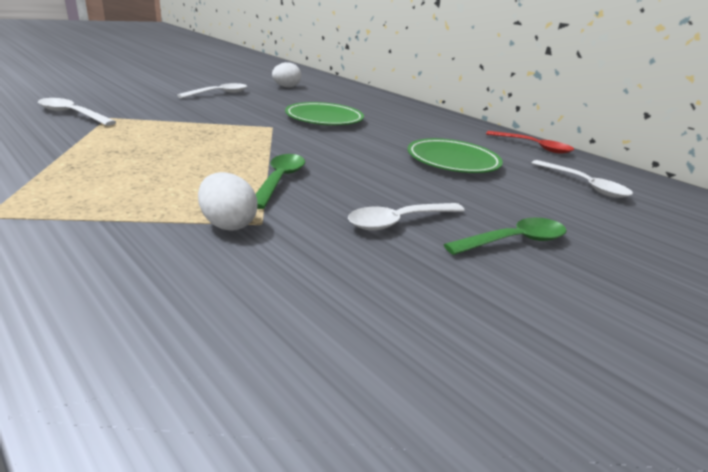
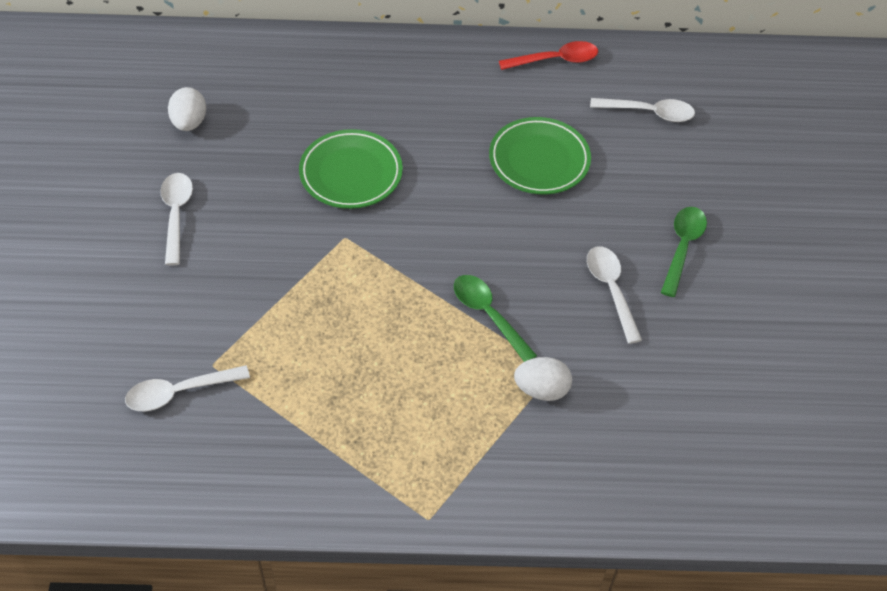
camera: 45 degrees left, 25 degrees up
white spoon [348,203,465,230] -> white spoon turned 150 degrees clockwise [587,246,642,344]

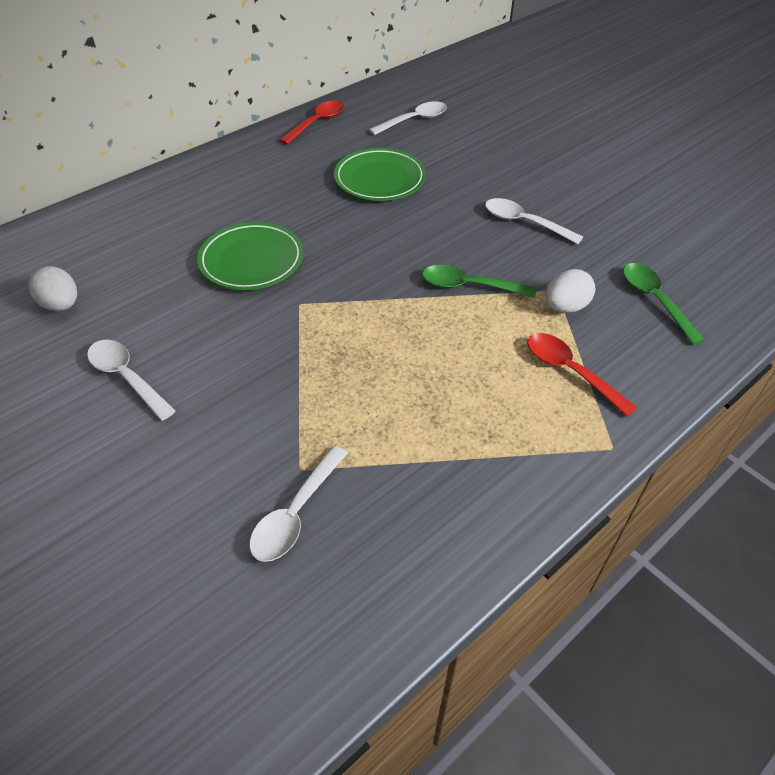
camera: 40 degrees left, 5 degrees down
green spoon [661,207,707,297] -> green spoon moved to [623,263,705,345]
none -> red spoon [527,333,637,417]

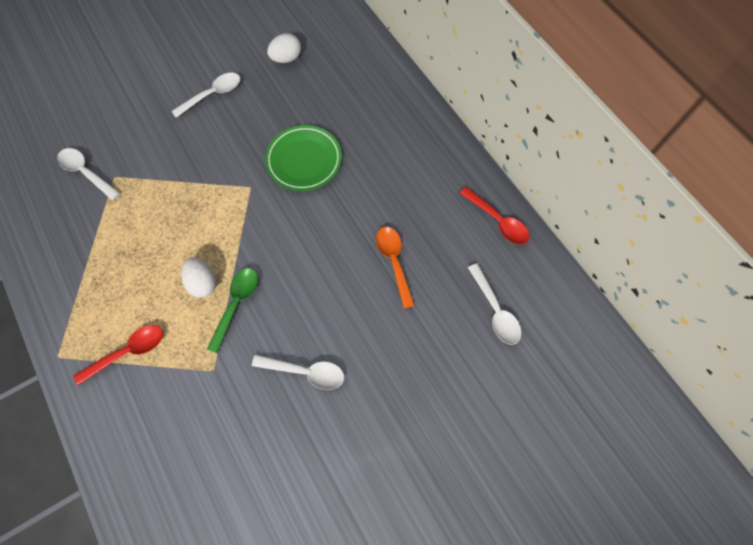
camera: 100 degrees right, 20 degrees up
green plate [334,148,426,201] -> orange spoon [376,227,415,309]
white spoon [485,198,583,244] -> white spoon turned 60 degrees clockwise [252,354,344,390]
white egg [545,269,595,313] -> white egg moved to [181,257,217,298]
green spoon [623,263,705,345] -> none

